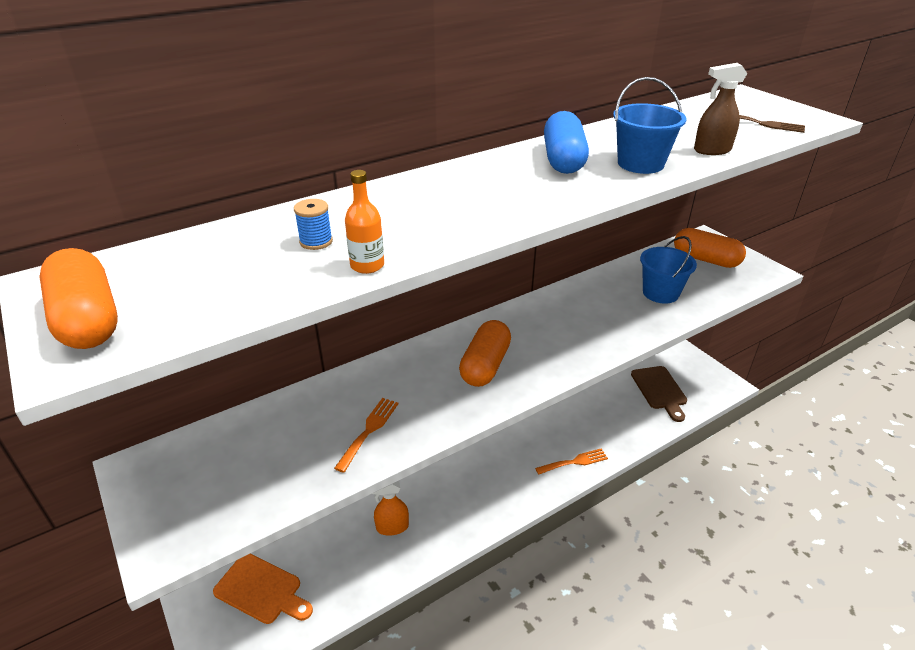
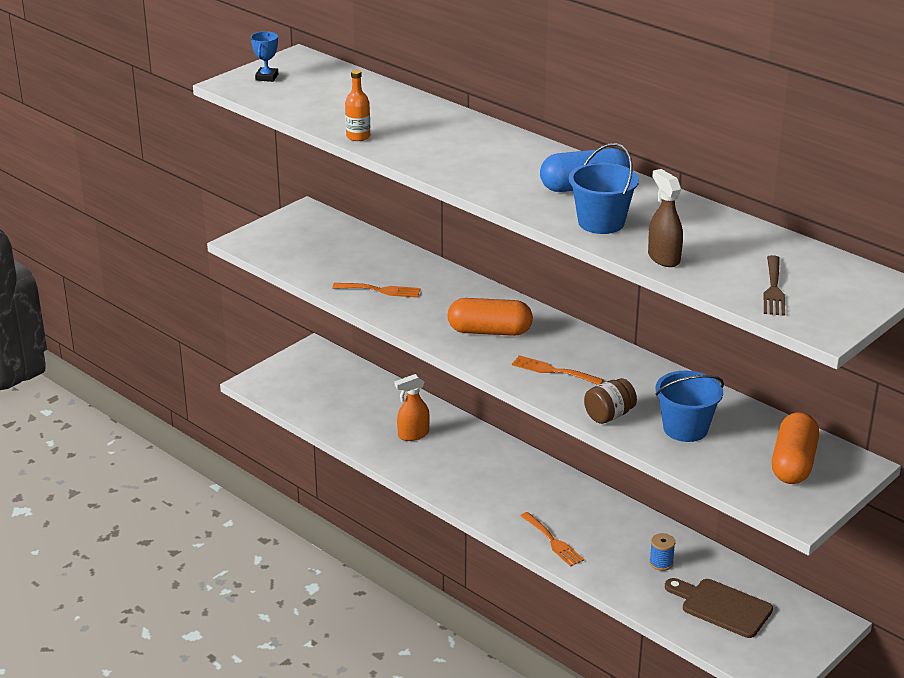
camera: 75 degrees right, 5 degrees down
orange capsule [39,248,118,349] -> blue trophy [251,31,278,82]
orange cutting board [213,554,313,624] -> none
blue spool [294,199,333,250] -> blue spool moved to [649,533,675,571]
orange spray bottle [372,481,409,536] -> orange spray bottle turned 90 degrees counterclockwise [395,374,430,441]
brown cutting board [631,366,687,422] -> brown cutting board turned 60 degrees clockwise [665,578,773,638]
none -> orange fork [512,355,604,385]
none -> brown jar [584,378,637,424]

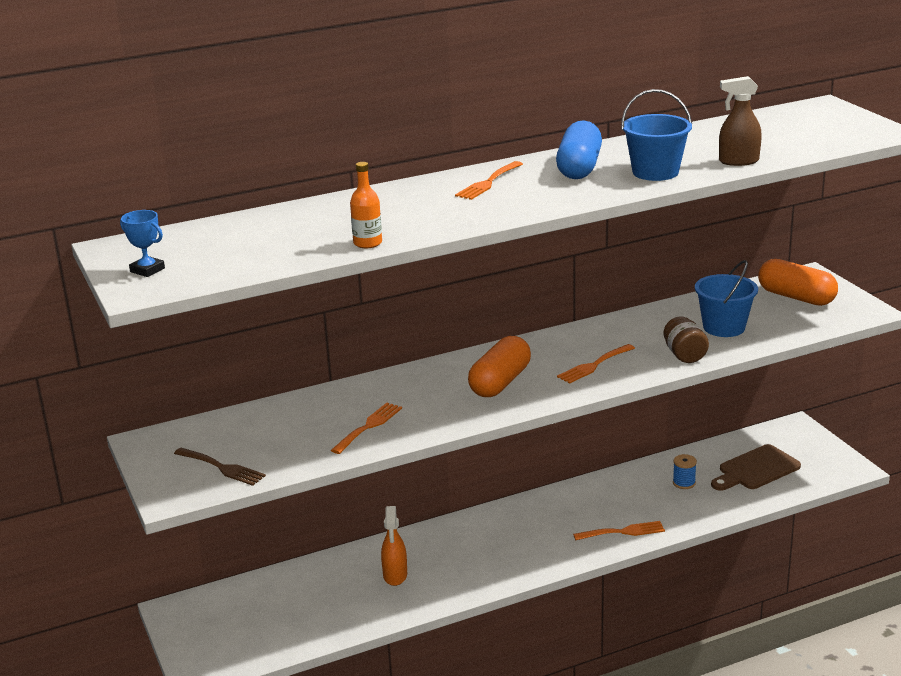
camera: 65 degrees left, 5 degrees down
brown fork [763,255,785,316] -> brown fork moved to [174,448,266,486]
none -> orange fork [455,161,523,200]

